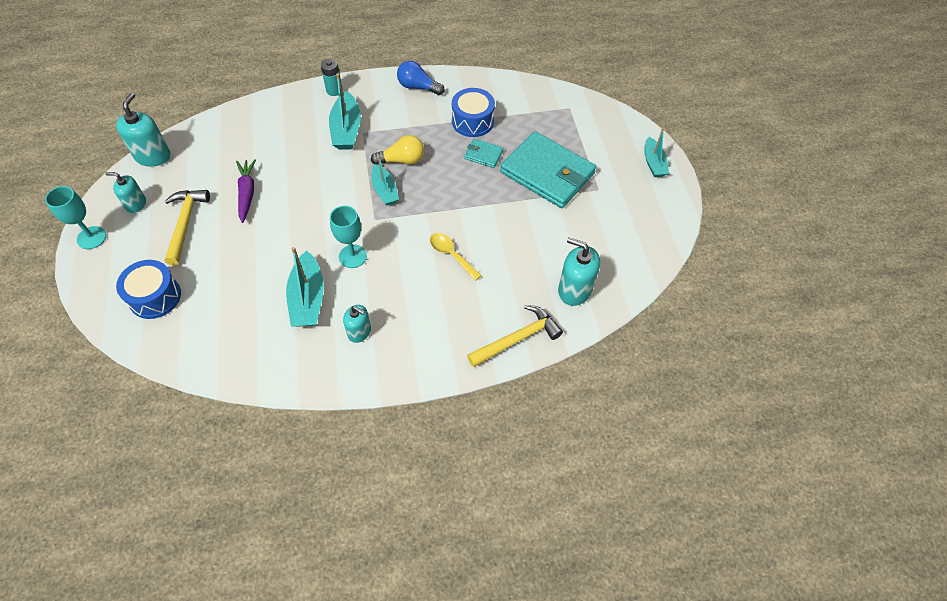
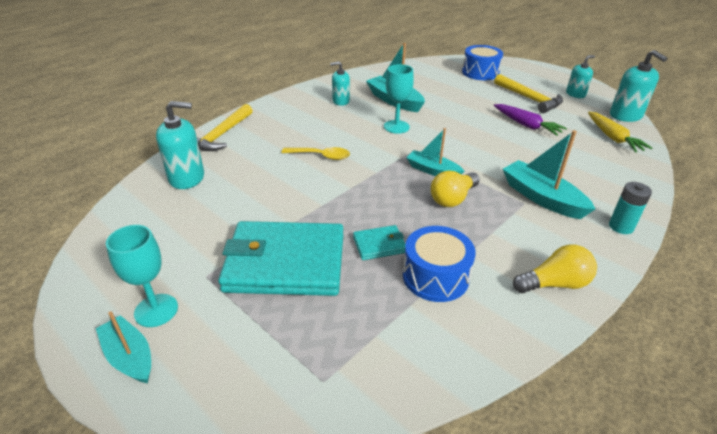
camera: 145 degrees right, 20 degrees down
turquoise goblet [45,186,106,249] -> turquoise goblet moved to [106,225,178,327]
blue light bulb [397,61,445,95] -> yellow light bulb [513,245,597,293]
none -> yellow carrot [588,112,652,152]

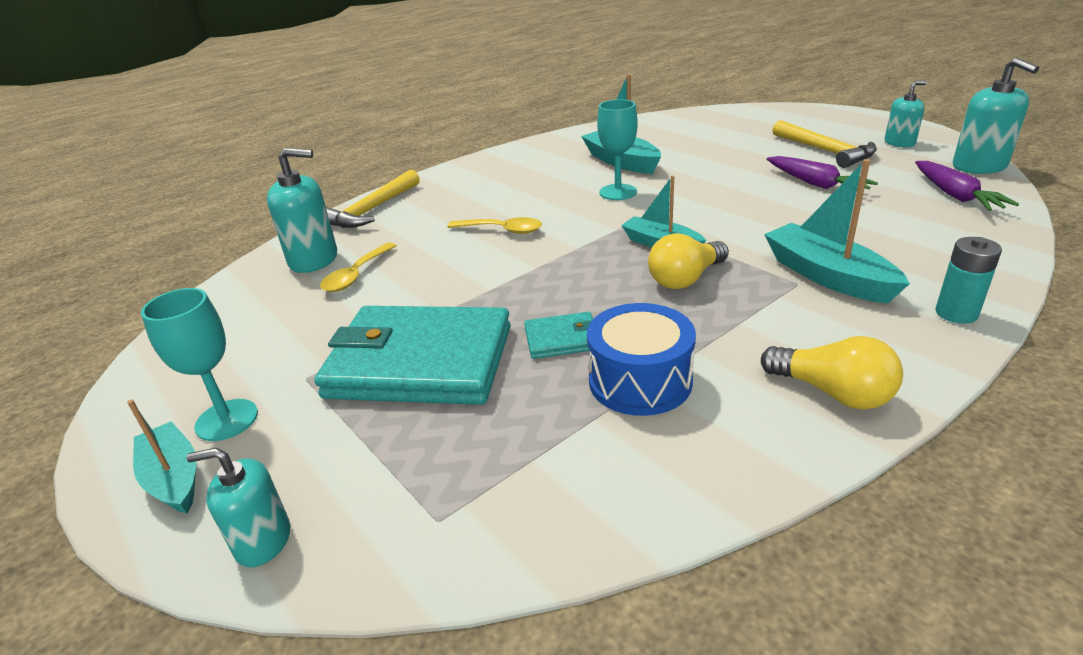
camera: 10 degrees right, 5 degrees down
turquoise soap dispenser [330,61,350,106] -> turquoise soap dispenser moved to [186,448,290,567]
blue drum [462,45,503,80] -> none
yellow light bulb [513,245,597,293] -> yellow light bulb turned 45 degrees clockwise [761,336,903,409]
yellow carrot [588,112,652,152] -> purple carrot [915,161,1019,211]
none -> yellow spoon [320,243,397,292]

